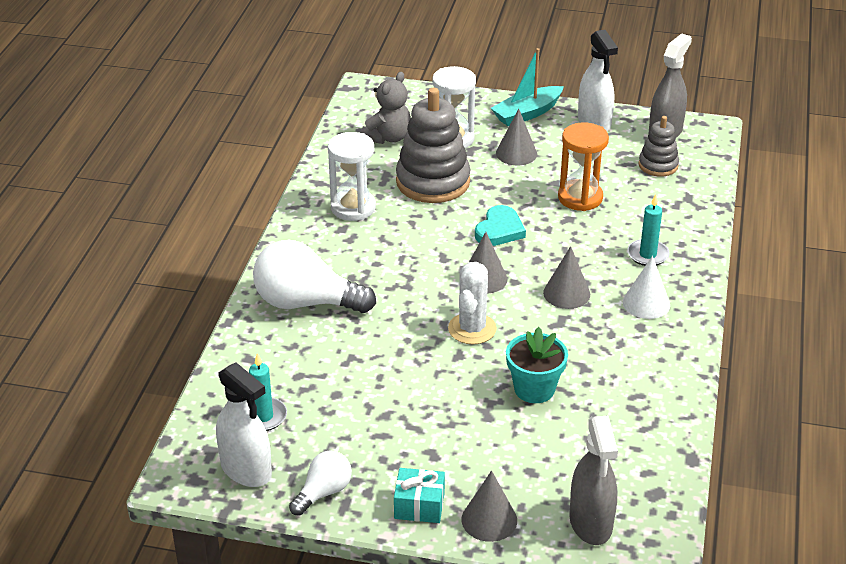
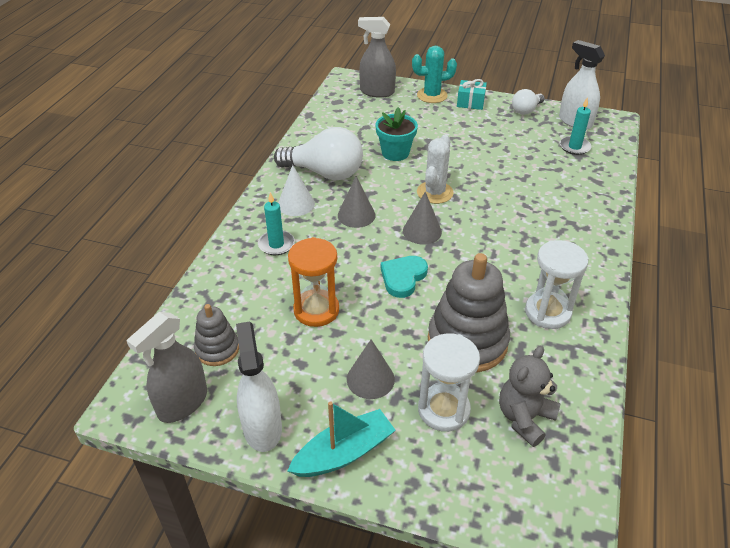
camera: 175 degrees left, 5 degrees up
white light bulb [253,240,376,313] -> white light bulb moved to [274,127,363,180]
grey cone [462,470,517,542] -> turquoise cactus [412,46,457,103]
grey spray bottle [569,416,618,545] -> grey spray bottle turned 75 degrees counterclockwise [358,17,396,98]

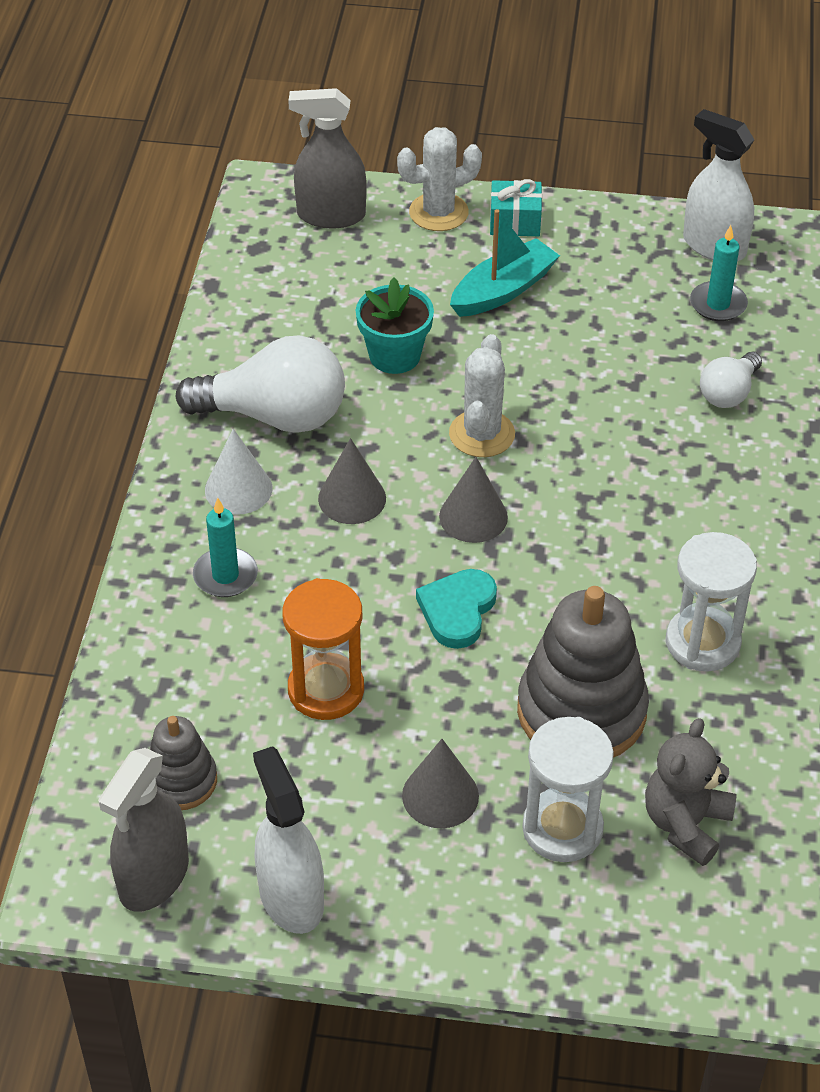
camera: 10 degrees left, 5 degrees up
turquoise boat [287,401,396,477] -> turquoise boat moved to [450,209,560,317]
turquoise cactus [412,46,457,103] -> white cactus [397,127,482,231]
white light bulb [512,89,545,115] -> white light bulb moved to [700,352,762,408]

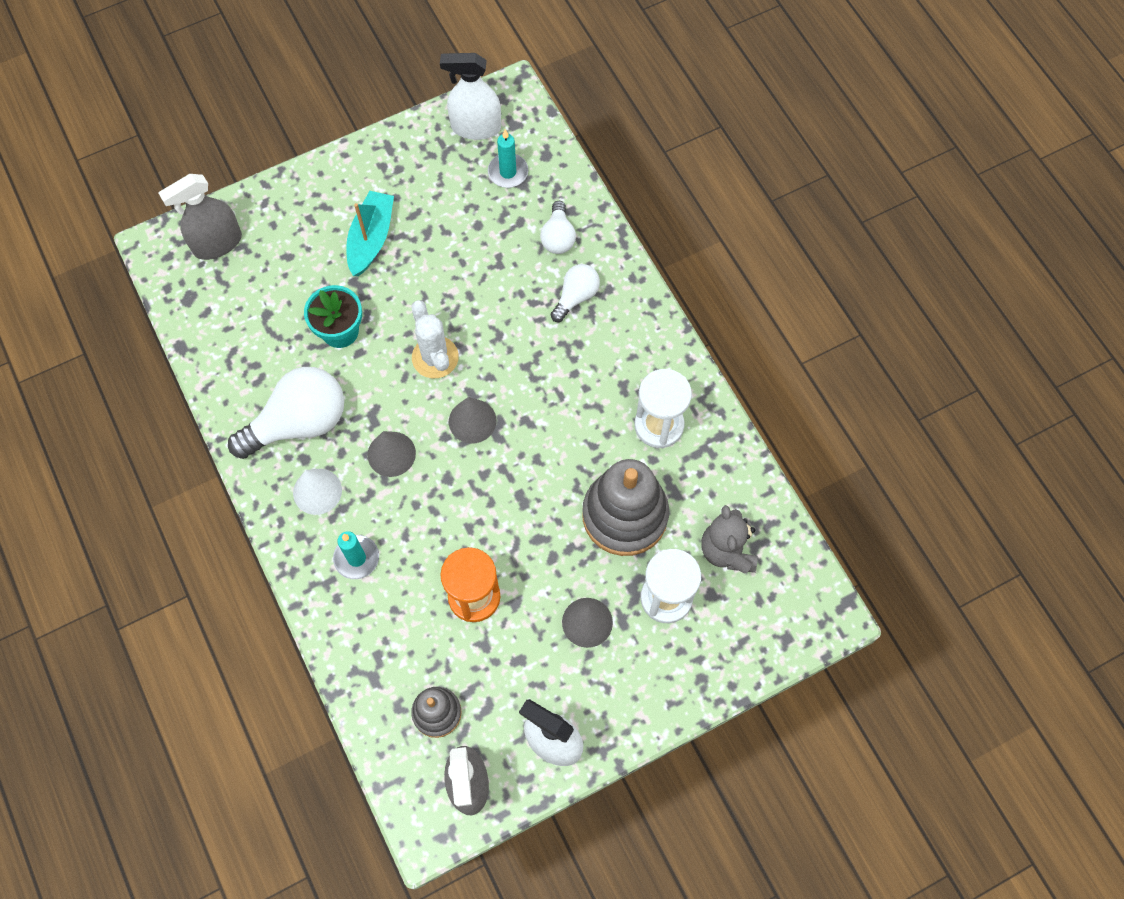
camera: 35 degrees left, 20 degrees up
white cactus [397,127,482,231] -> none
turquoise heart [416,569,497,649] -> none
turquoise gift [490,179,542,236] -> none
none -> white light bulb [551,264,600,322]

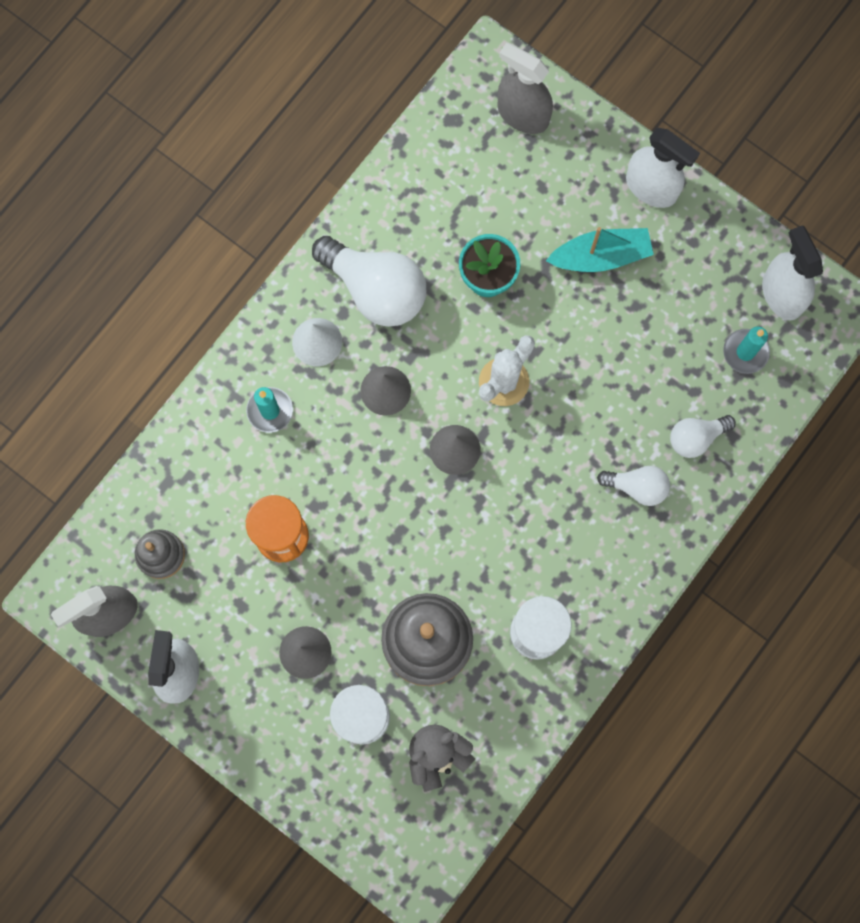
camera: 65 degrees right, 10 degrees up
none -> white spray bottle [626,128,700,208]

